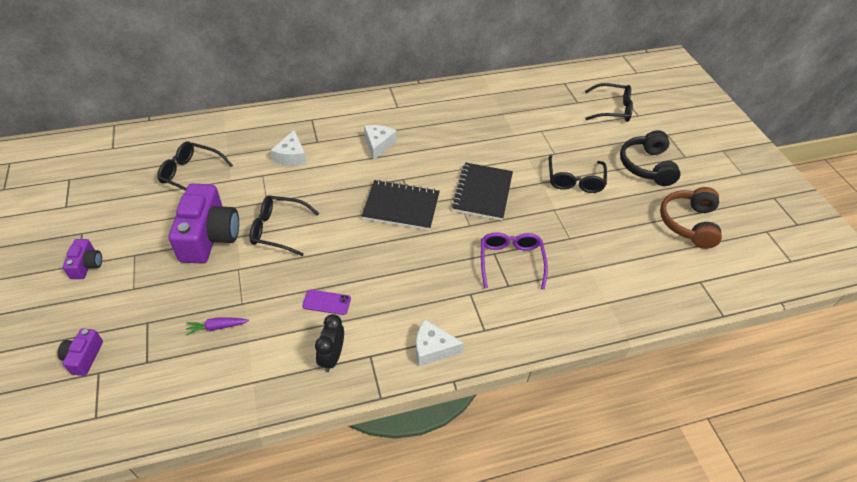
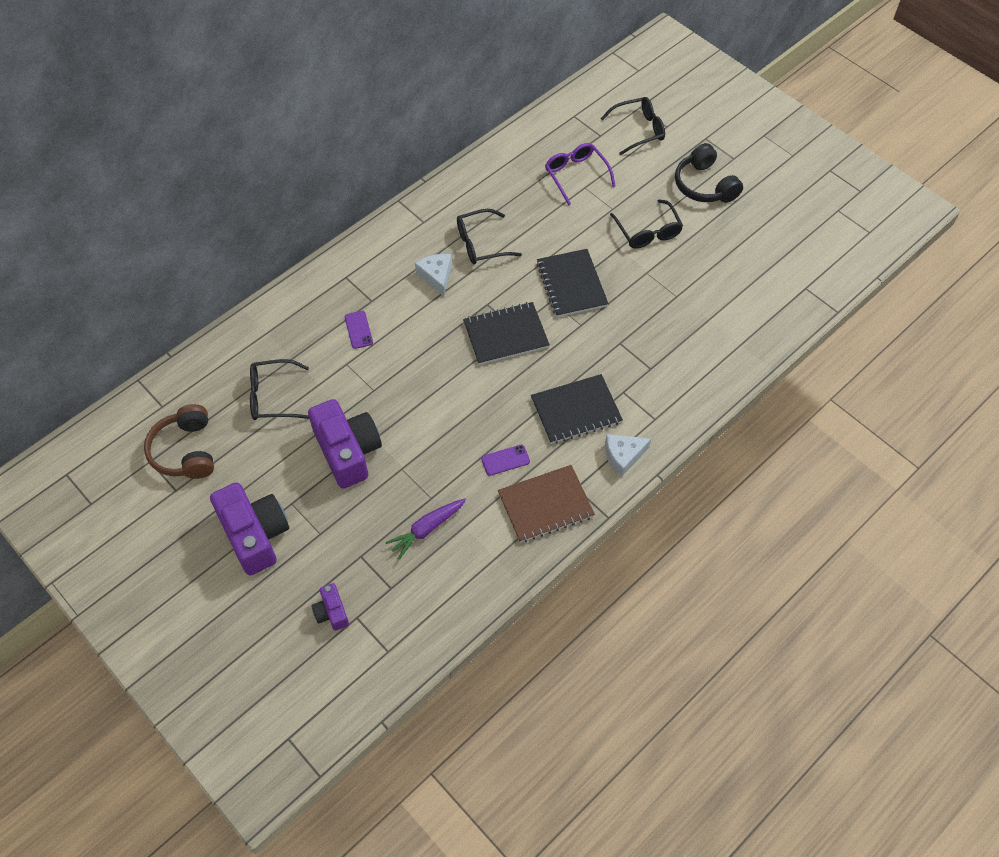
camera: 25 degrees left, 10 degrees up
purple camera [63,239,102,279] -> purple camera [210,482,289,576], size x2.06
purple carrot [186,317,249,336] -> purple carrot [385,498,466,560], size x1.51
black glasses [250,196,319,256] -> black glasses moved to [457,209,522,265]
white cheese [270,130,307,166] -> purple phone [345,311,373,349]
black clock [315,314,344,372] -> brown notebook [498,465,595,543]
purple glasses [481,232,548,290] -> purple glasses moved to [545,143,616,205]
brown headphones [660,187,722,249] -> brown headphones moved to [144,404,214,479]
none -> black notebook [531,374,623,444]

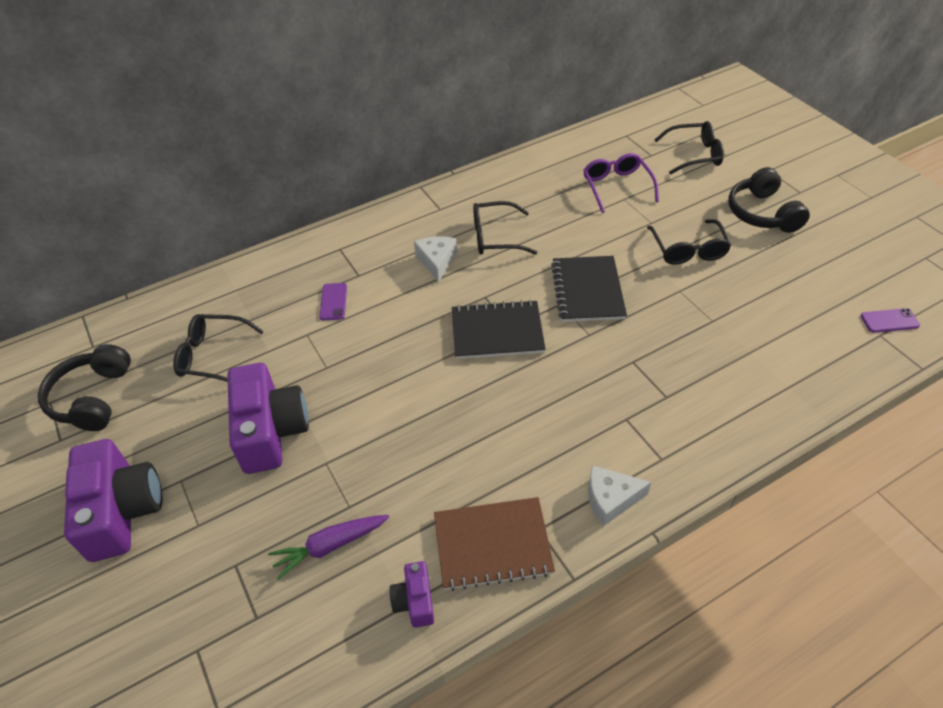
camera: 15 degrees right, 10 degrees down
brown headphones [144,404,214,479] -> black headphones [38,344,131,431]
purple camera [312,583,349,631] -> purple camera moved to [389,561,434,627]
purple phone [481,445,530,476] -> purple phone moved to [861,308,920,333]
black notebook [531,374,623,444] -> none

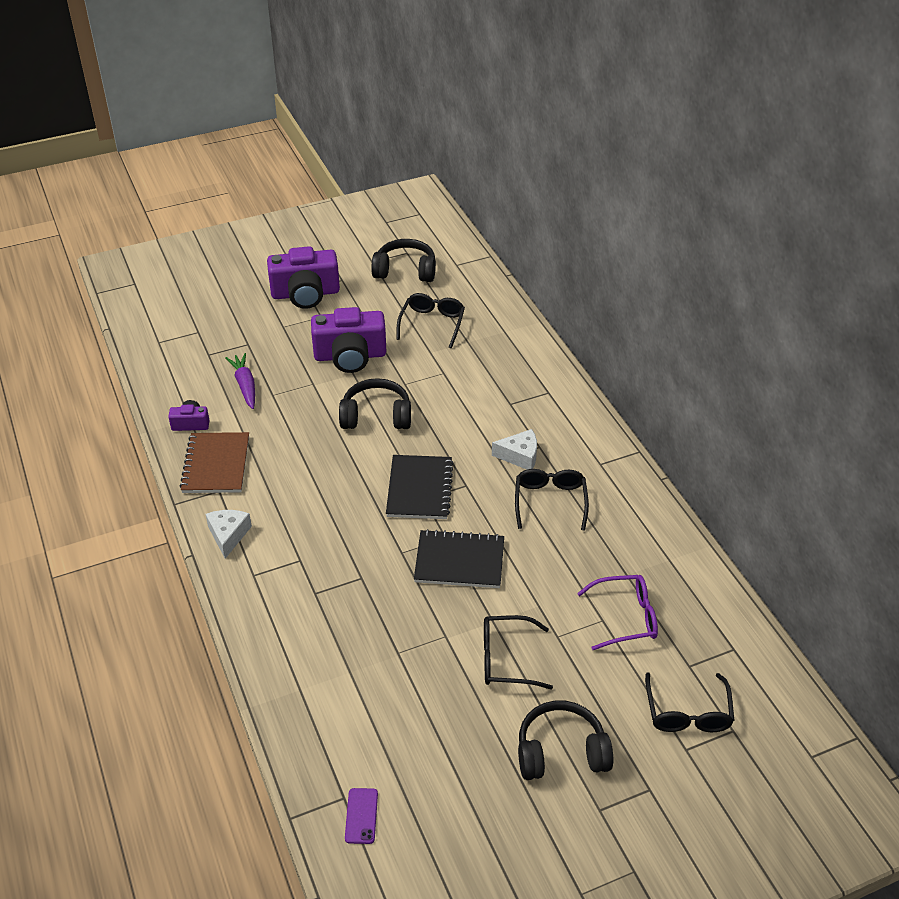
camera: 95 degrees right, 5 degrees down
purple phone [320,283,347,320] -> none
none -> black headphones [339,378,411,429]

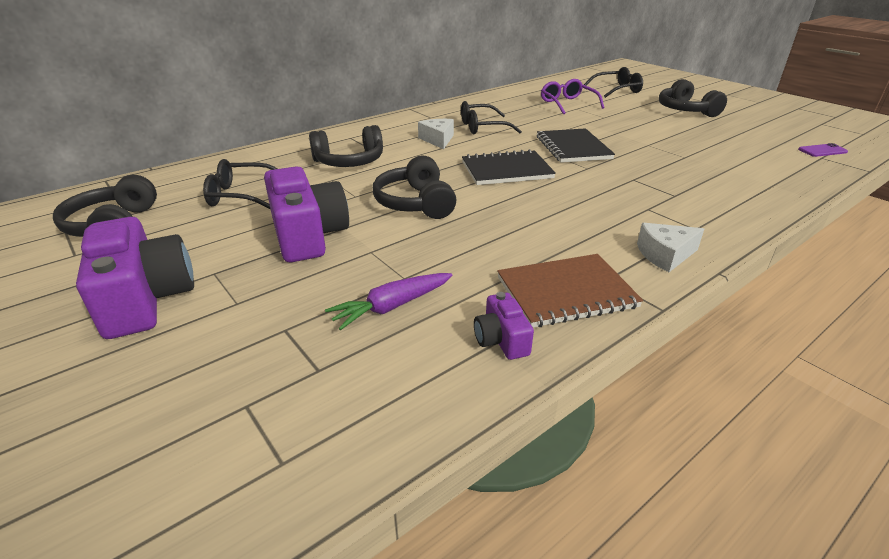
camera: 105 degrees left, 10 degrees down
black glasses [484,615,553,690] -> none
none -> black headphones [309,125,383,167]

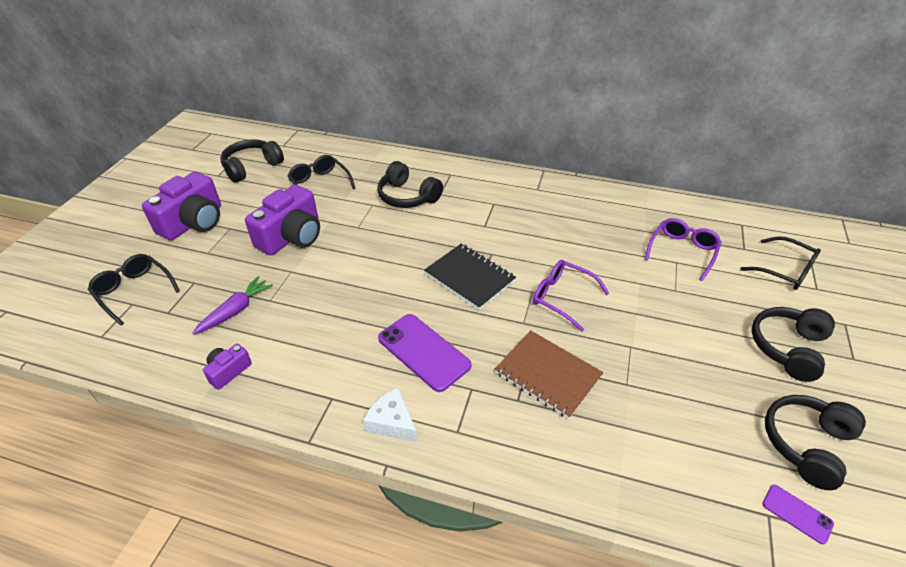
camera: 55 degrees right, 10 degrees up
purple carrot [325,273,452,330] -> purple carrot turned 105 degrees clockwise [193,276,273,334]
black headphones [373,156,456,219] -> black headphones moved to [765,395,866,490]
white cheese [418,119,454,149] -> none
black glasses [461,101,522,134] -> black glasses moved to [88,254,180,325]
brown notebook [497,254,643,327] -> brown notebook moved to [495,330,604,419]
black notebook [537,128,615,163] -> purple glasses [533,260,609,332]
none -> purple phone [378,314,471,392]

